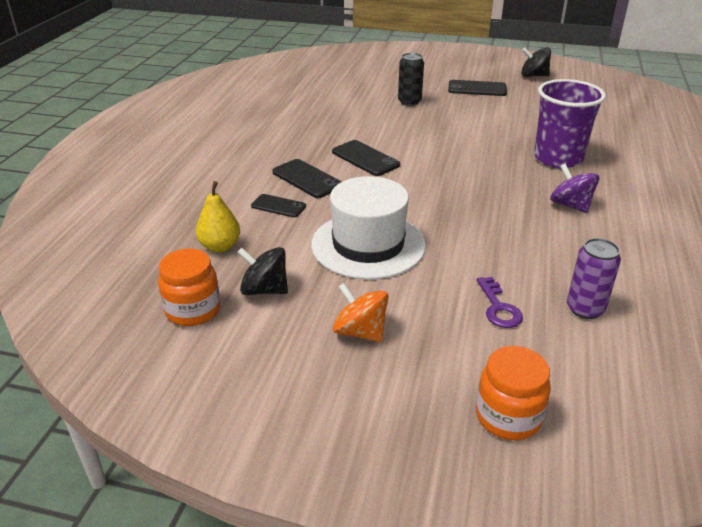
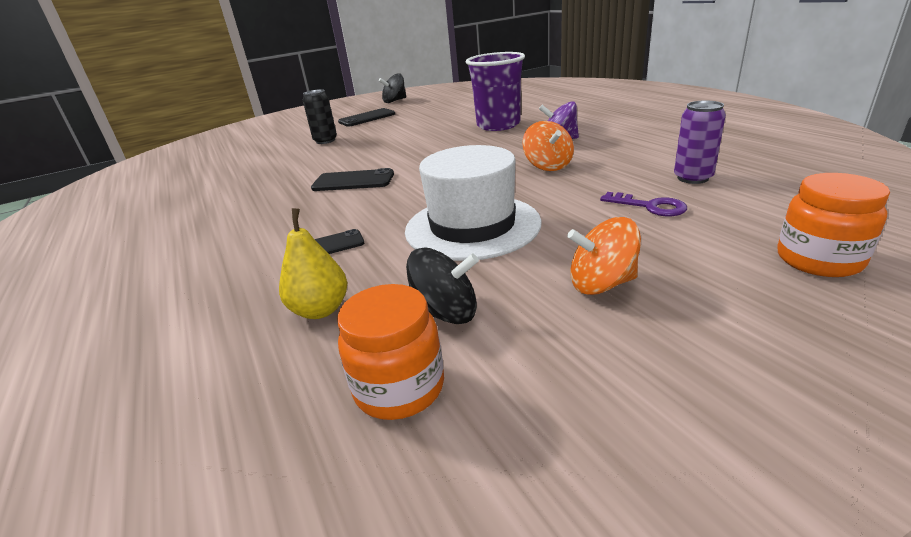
camera: 40 degrees left, 5 degrees down
black spinning top [237,247,288,295] -> black spinning top turned 150 degrees counterclockwise [406,247,479,324]
black phone [272,159,342,198] -> none
none -> orange spinning top [523,121,574,171]

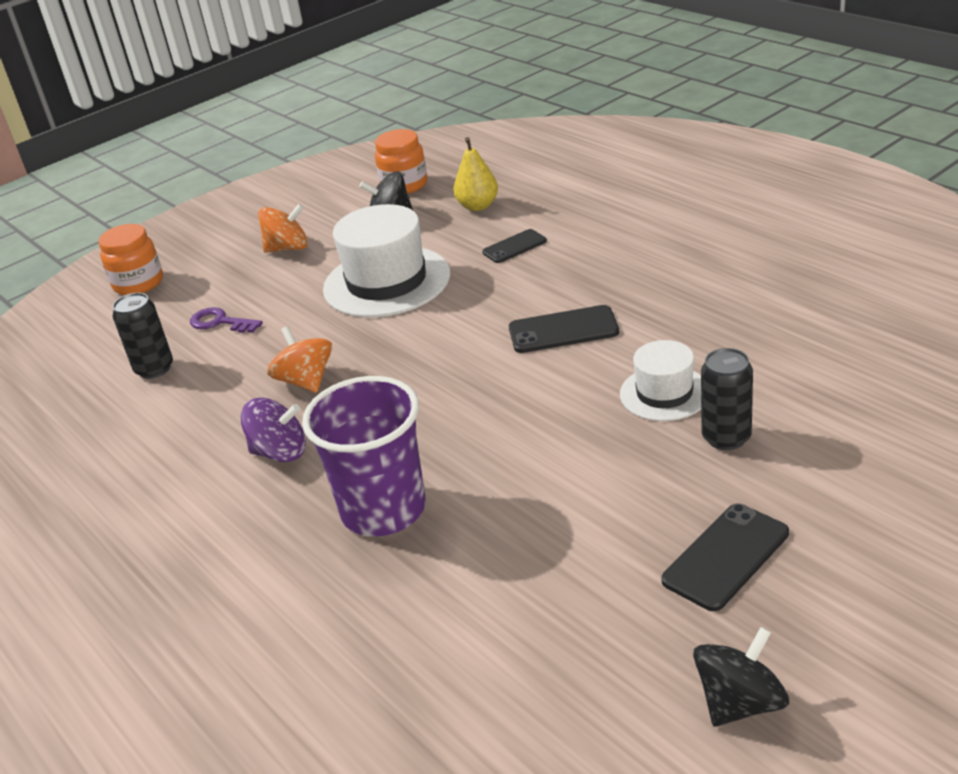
camera: 170 degrees right, 5 degrees up
purple can [674,101,726,184] -> black can [112,293,173,379]
none -> white hat [620,340,701,421]

